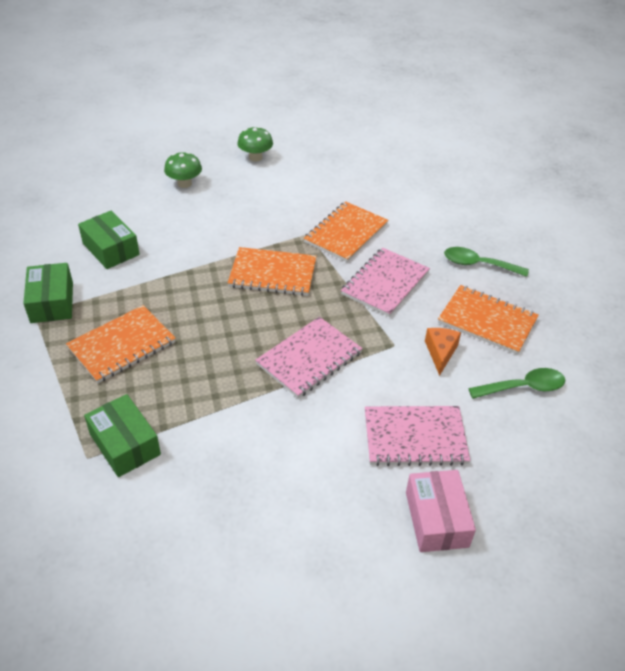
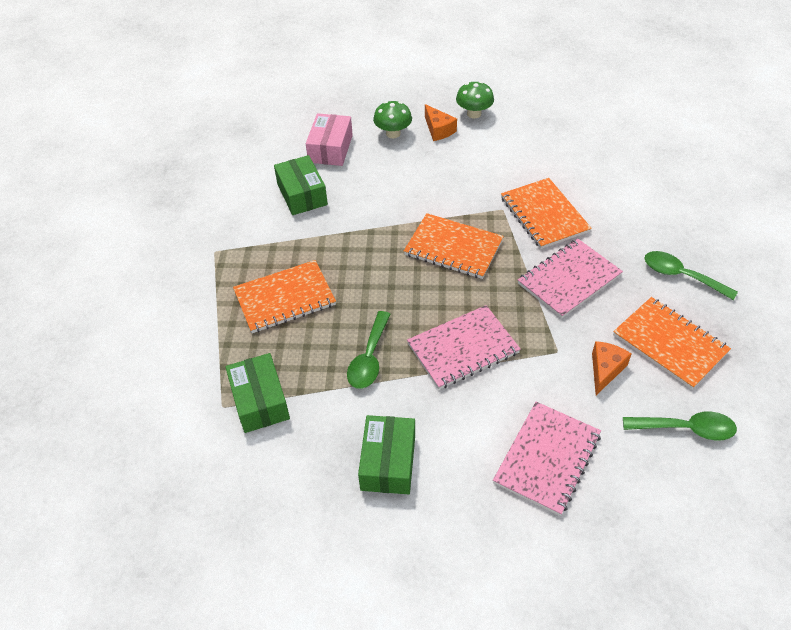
camera: 20 degrees right, 5 degrees up
green box [23,263,73,323] -> green box moved to [358,415,415,495]
orange notebook [303,201,388,262] -> orange notebook turned 75 degrees counterclockwise [501,178,592,249]
pink notebook [365,406,470,466] -> pink notebook turned 75 degrees counterclockwise [493,402,601,516]
pink box [406,470,476,552] -> pink box moved to [306,113,353,166]
none -> green spoon [347,311,391,389]
none -> orange cheese [425,104,457,141]

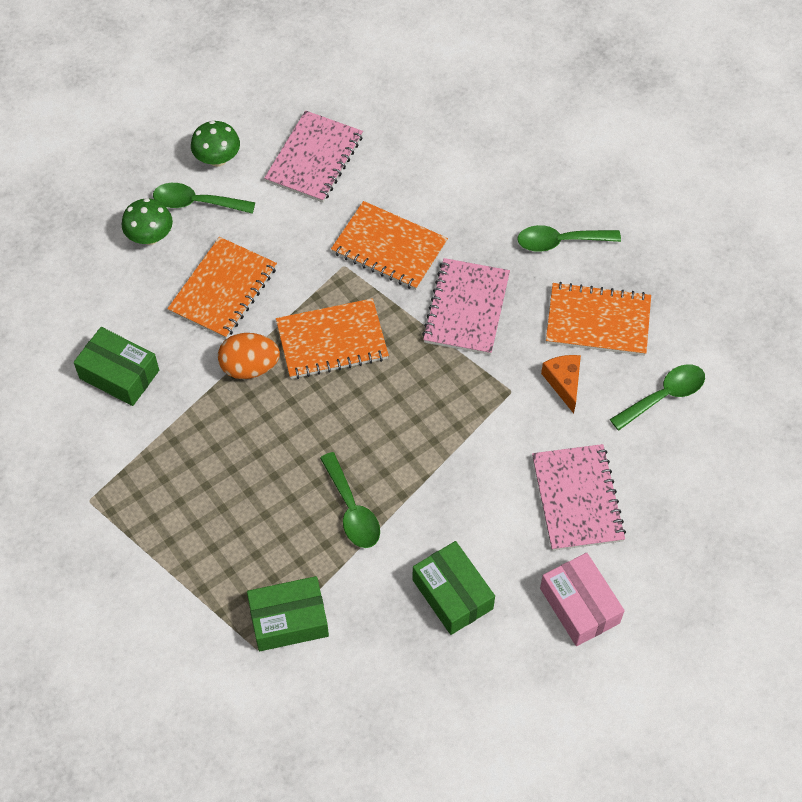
camera: 40 degrees left, 10 degrees up
green box [225,353,290,433] -> green box turned 45 degrees counterclockwise [247,576,329,651]
orange notebook [233,260,336,333] -> orange notebook moved to [167,237,277,339]
pink box [306,113,353,166] -> pink box moved to [540,553,625,646]
pink notebook [407,305,521,389] -> pink notebook moved to [264,110,363,203]
orange cheese [425,104,457,141] -> green spoon [153,183,255,214]
none -> orange egg [218,333,280,379]

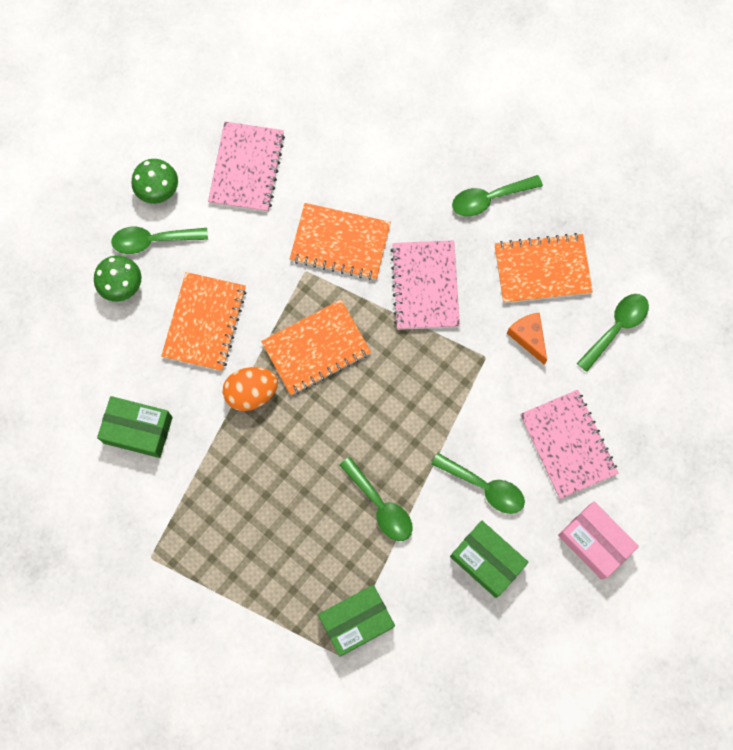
camera: 15 degrees left, 15 degrees up
none -> green spoon [431,453,525,514]

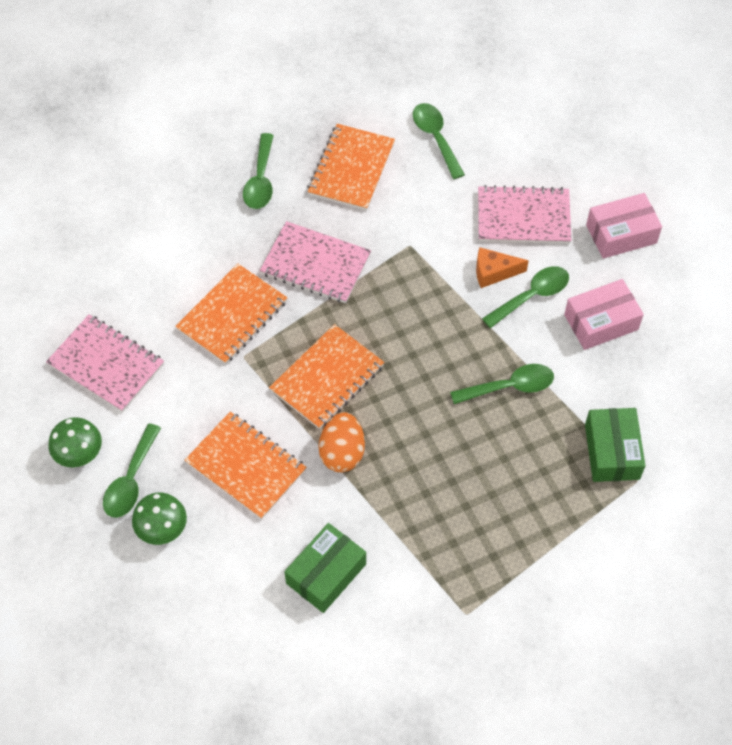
camera: 65 degrees left, 15 degrees down
orange notebook [261,300,371,395] -> orange notebook turned 45 degrees clockwise [269,324,384,429]
green box [450,520,529,598] -> pink box [564,279,644,350]
orange cheese [507,312,547,365] -> orange cheese moved to [476,247,529,288]

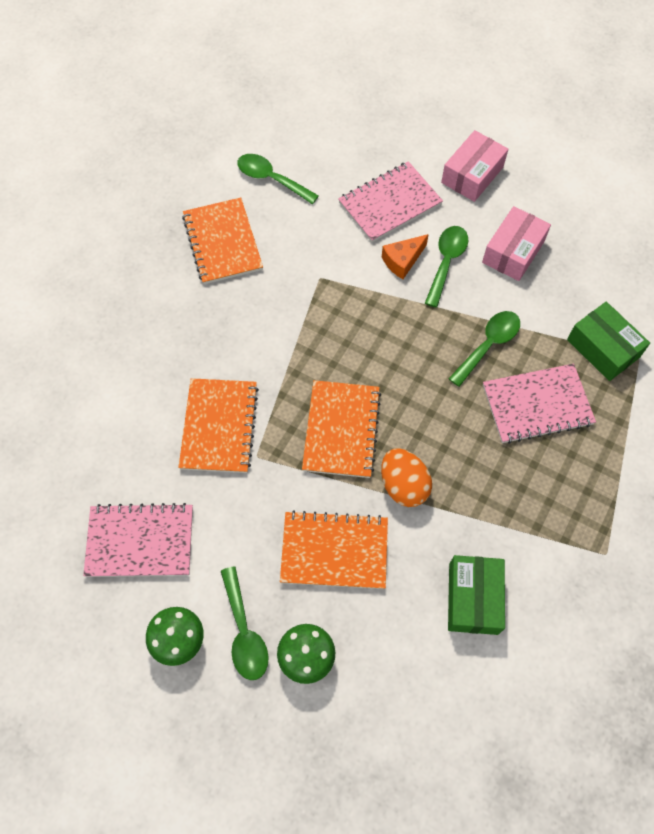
camera: 35 degrees left, 5 degrees up
green spoon [243,133,274,209] -> none
pink notebook [260,221,371,303] -> pink notebook moved to [483,364,596,444]

